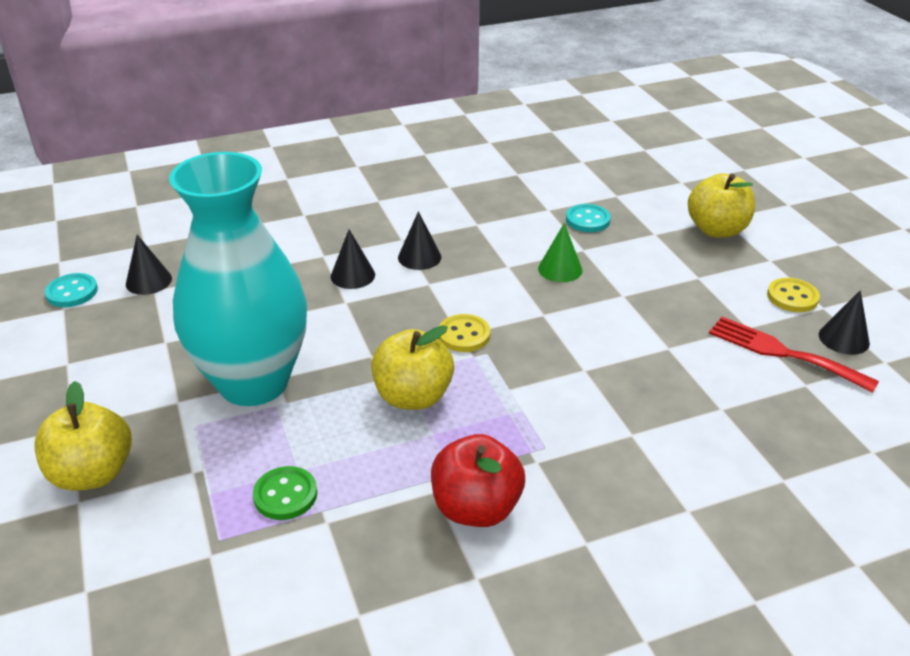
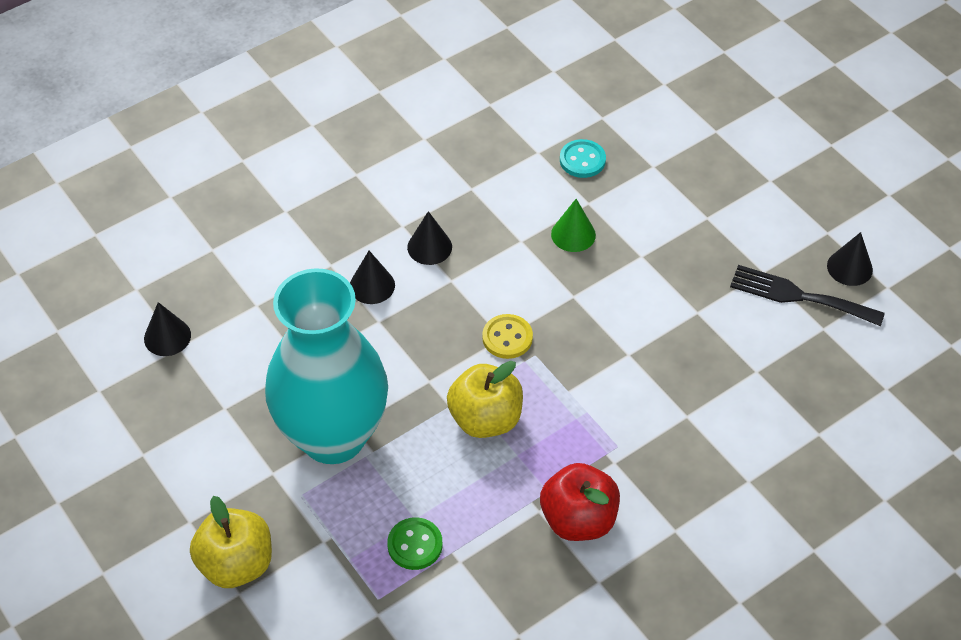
camera: 15 degrees left, 15 degrees up
turquoise button [45,273,98,307] -> none
yellow apple [688,173,755,238] -> none
red fork [709,317,879,393] -> black fork [730,265,885,326]
yellow button [767,278,820,312] -> none

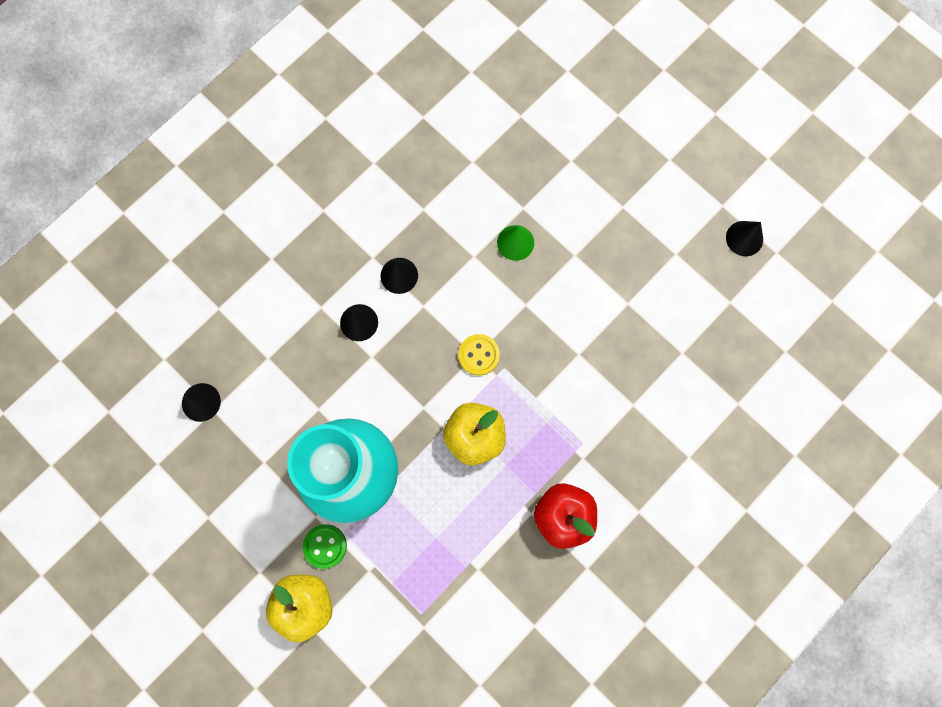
camera: 10 degrees left, 25 degrees up
green button [387,517,443,570] -> green button moved to [303,524,347,569]
turquoise button [560,139,606,178] -> none
black fork [730,265,885,326] -> none

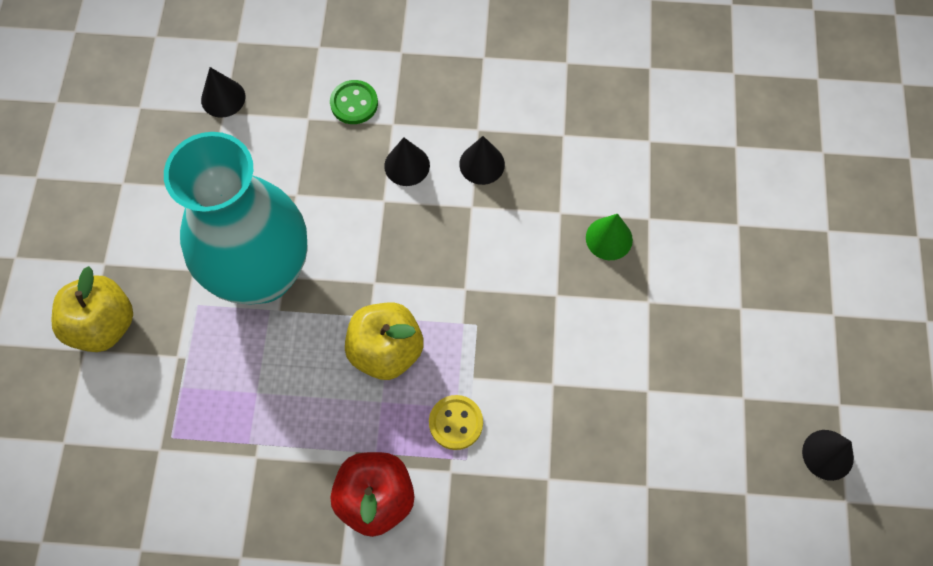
camera: 50 degrees right, 10 degrees down
green button [303,524,347,569] -> green button moved to [330,80,378,124]
yellow button [458,334,500,376] -> yellow button moved to [429,395,483,450]

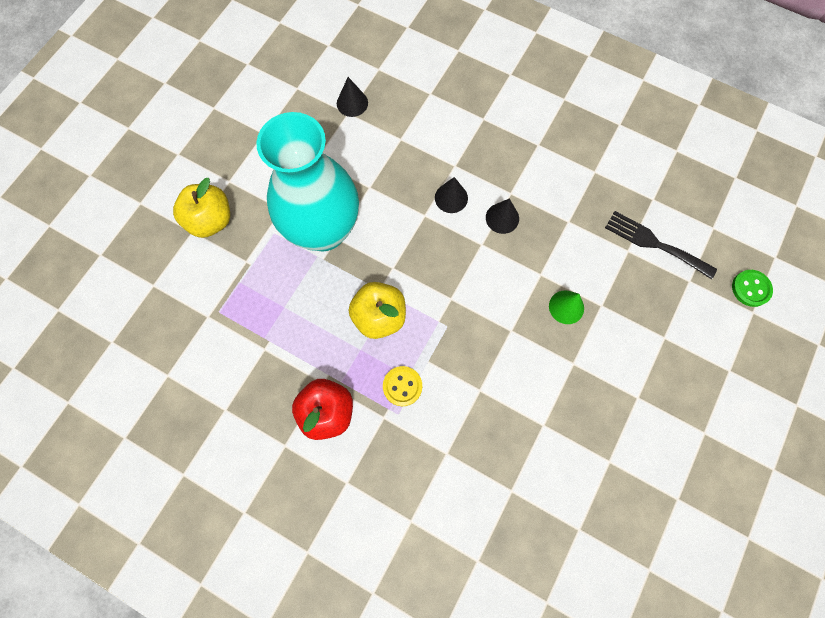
camera: 25 degrees right, 5 degrees up
green button [330,80,378,124] -> green button moved to [732,270,773,307]
black cone [802,430,854,481] -> none
none -> black fork [605,211,717,279]

